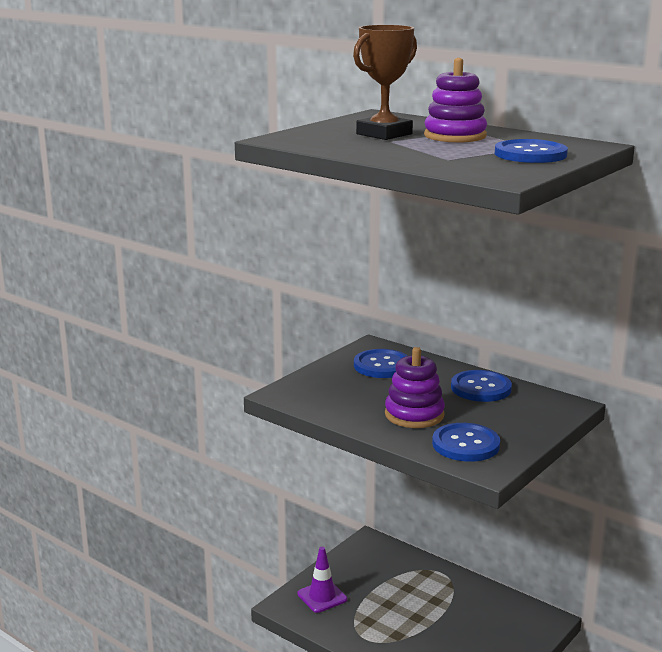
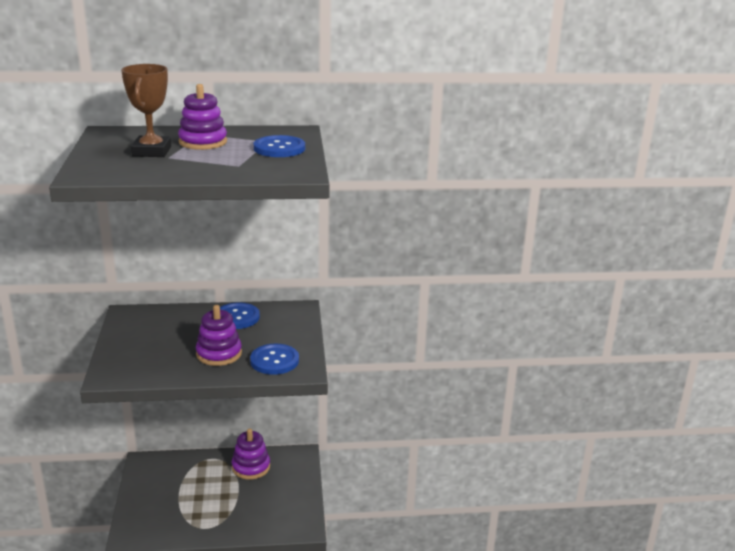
camera: 45 degrees left, 5 degrees up
purple traffic cone [297,547,347,613] -> none
blue button [354,349,408,378] -> none
none -> purple stacking toy [232,428,270,480]

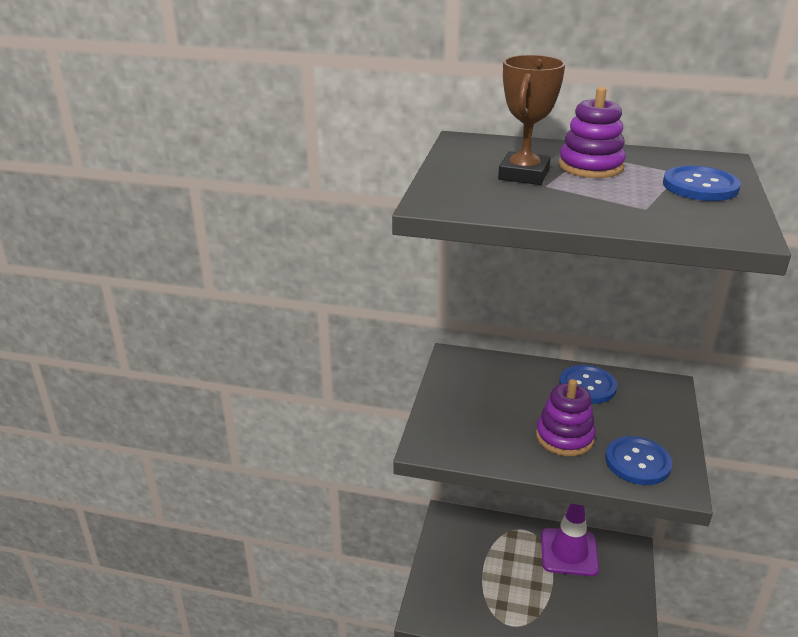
camera: 20 degrees right, 5 degrees up
purple stacking toy [232,428,270,480] -> purple traffic cone [541,504,599,576]

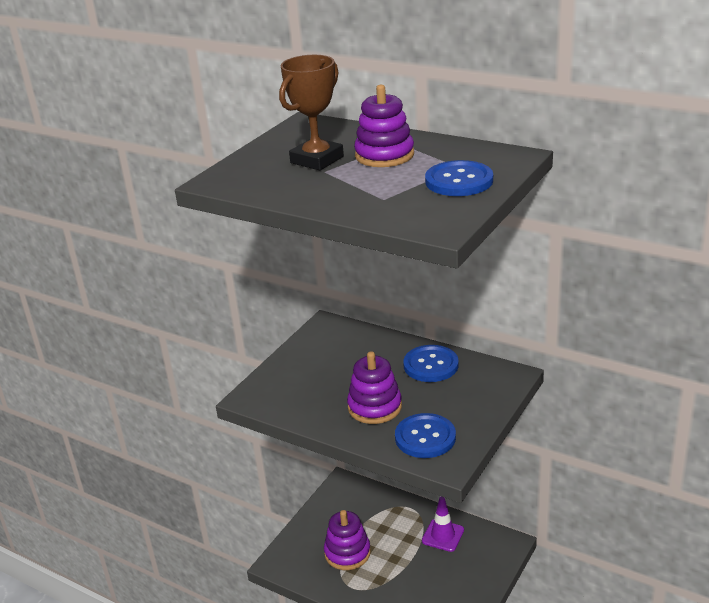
camera: 20 degrees right, 0 degrees up
purple traffic cone [541,504,599,576] -> purple traffic cone [422,497,464,552], size x0.64
none -> purple stacking toy [324,510,371,570]

